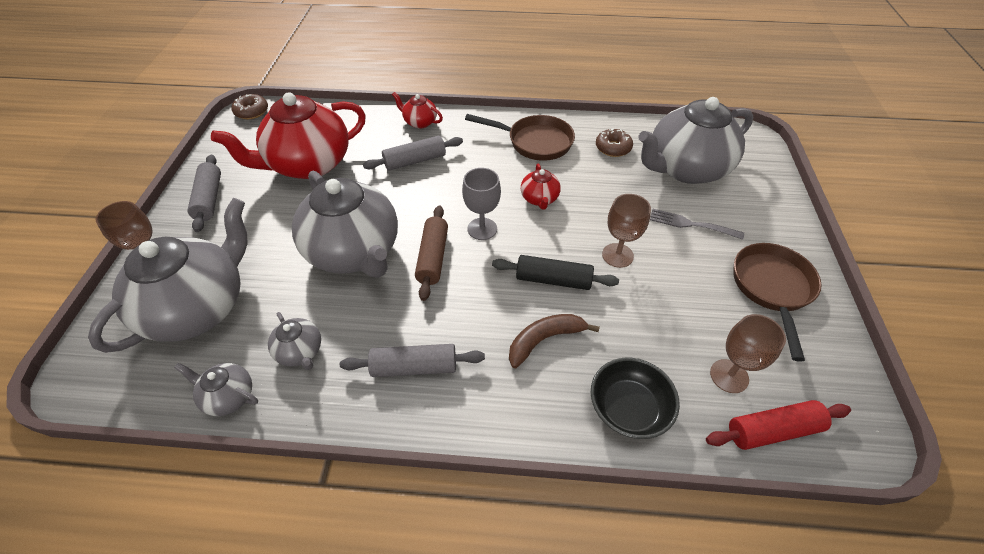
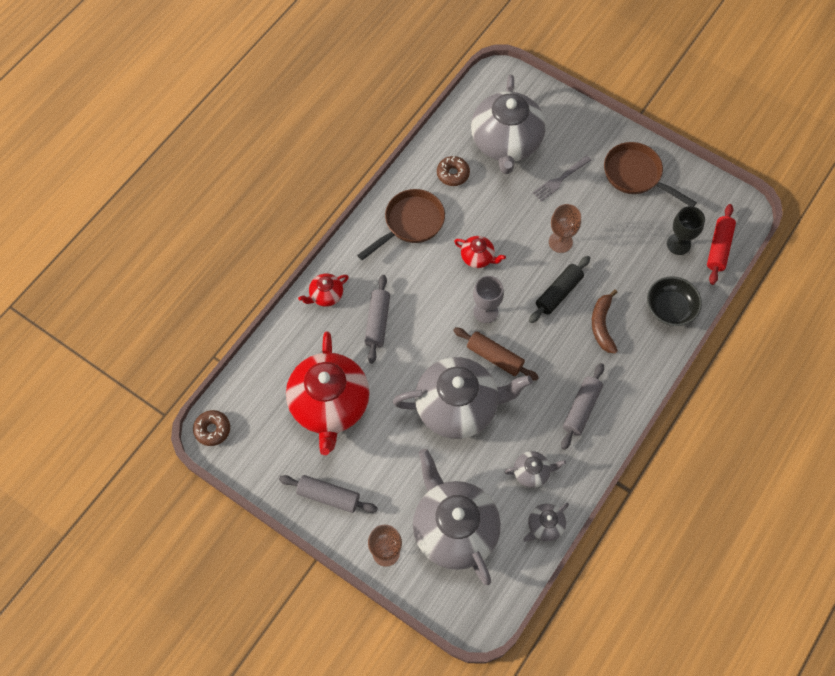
camera: 60 degrees left, 15 degrees up
brown goblet [710,314,786,393] -> black goblet [667,206,705,255]

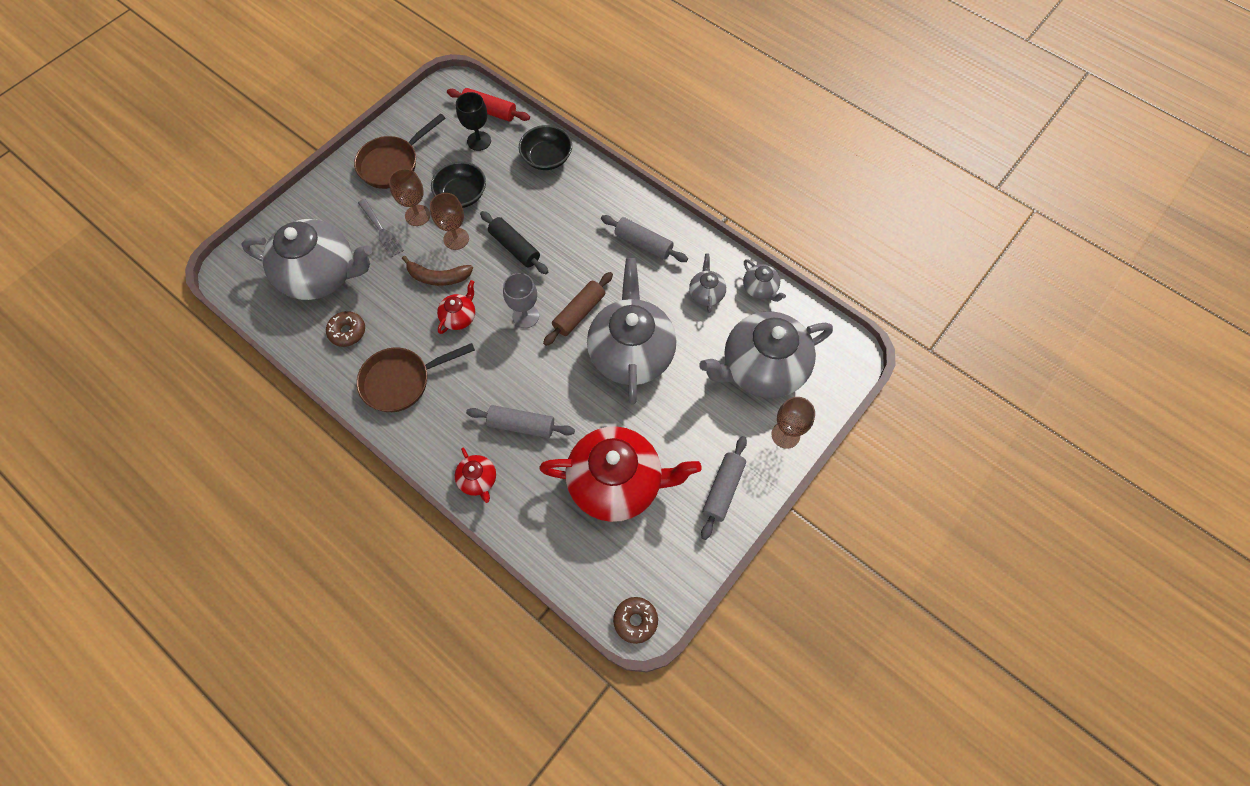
camera: 85 degrees left, 0 degrees up
brown pan [357,189,445,260] -> brown pan turned 75 degrees counterclockwise [357,343,475,412]
brown banana [592,289,618,354] -> brown banana moved to [402,256,473,286]
none -> brown goblet [389,169,430,226]
none -> black bowl [431,161,486,208]

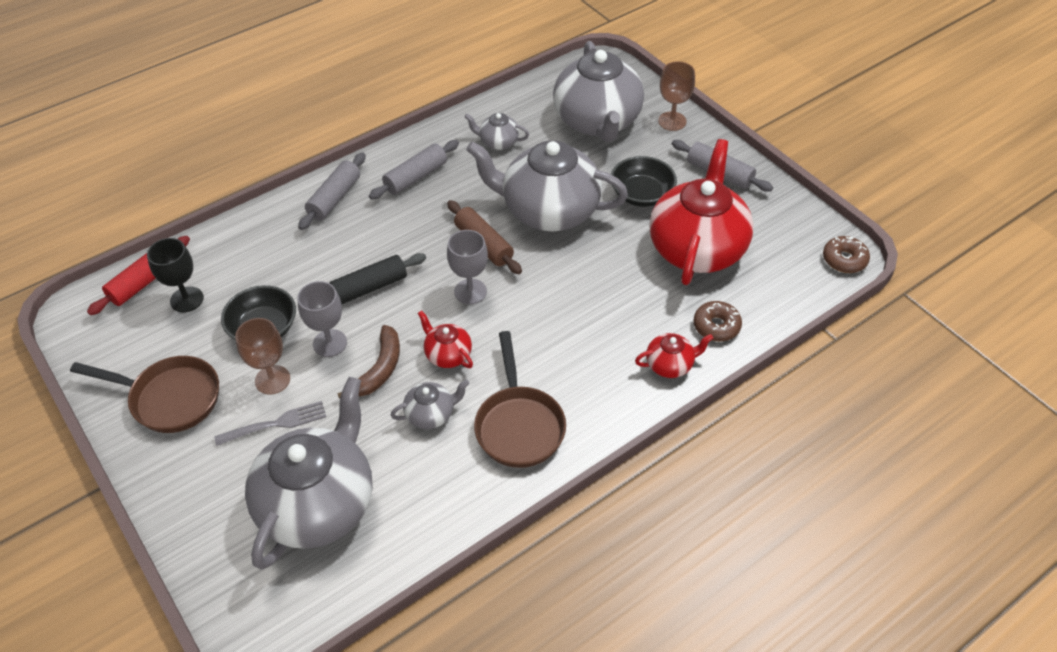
camera: 75 degrees left, 15 degrees down
brown donut [326,311,365,347] -> brown donut moved to [694,301,742,341]
brown pan [354,113,445,189] -> brown pan turned 45 degrees counterclockwise [70,356,219,433]
brown goblet [430,193,469,250] -> grey goblet [297,281,347,357]
grey rolling pin [466,405,575,438] -> grey rolling pin moved to [298,153,366,230]
black bowl [519,125,572,170] -> black bowl moved to [611,156,677,207]
grey teapot [743,259,786,302] -> grey teapot moved to [391,380,469,429]

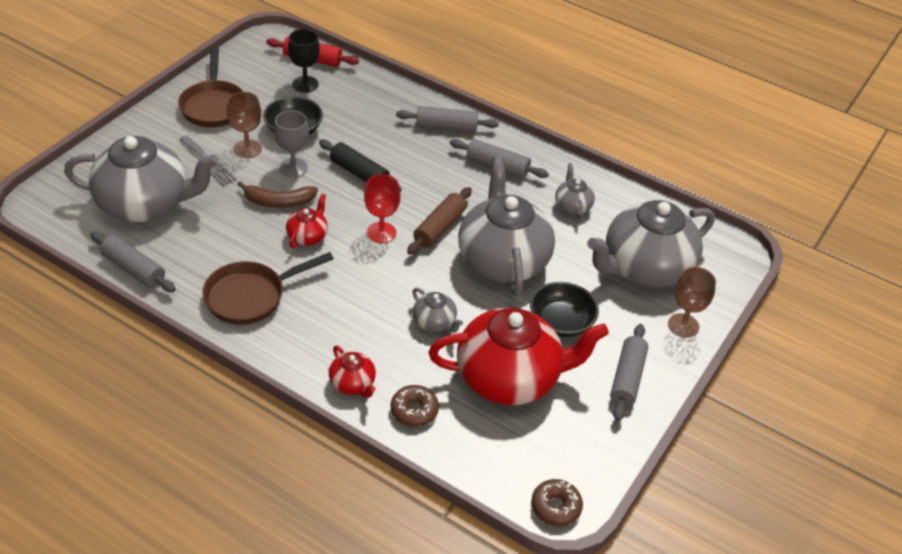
camera: 65 degrees right, 5 degrees down
grey teapot [391,380,469,429] -> grey teapot moved to [412,288,463,333]
grey goblet [447,230,488,304] -> red goblet [364,174,400,243]
none -> grey rolling pin [90,232,176,292]

